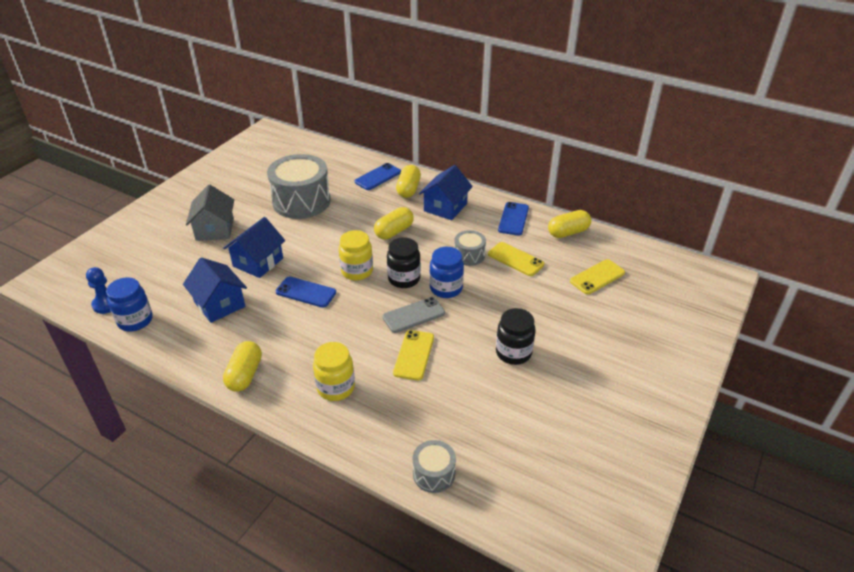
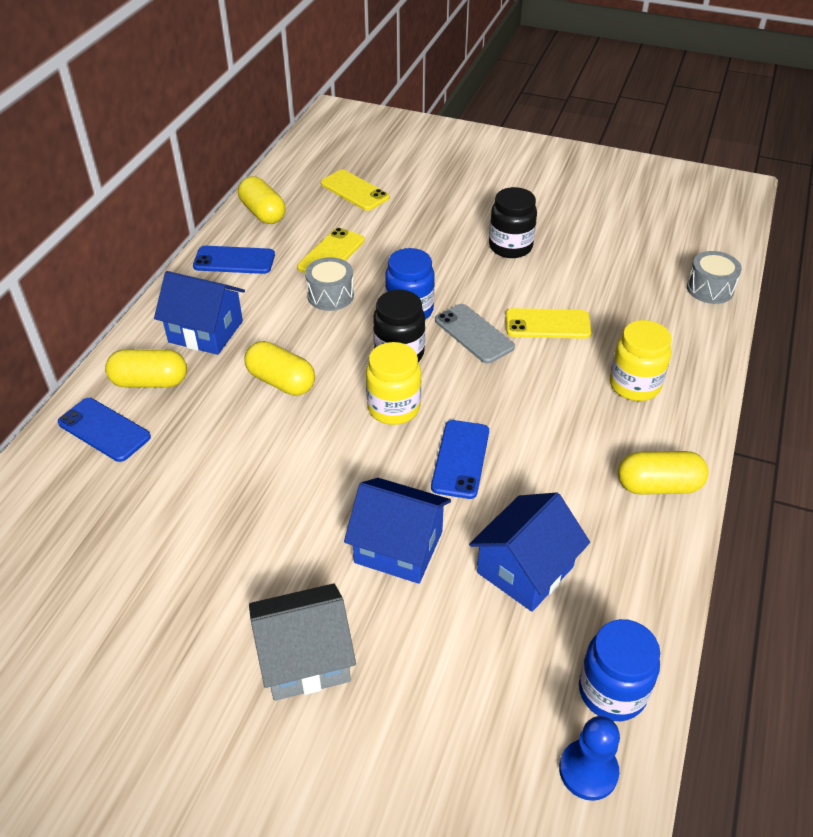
camera: 100 degrees left, 5 degrees up
grey drum [267,154,331,219] -> none

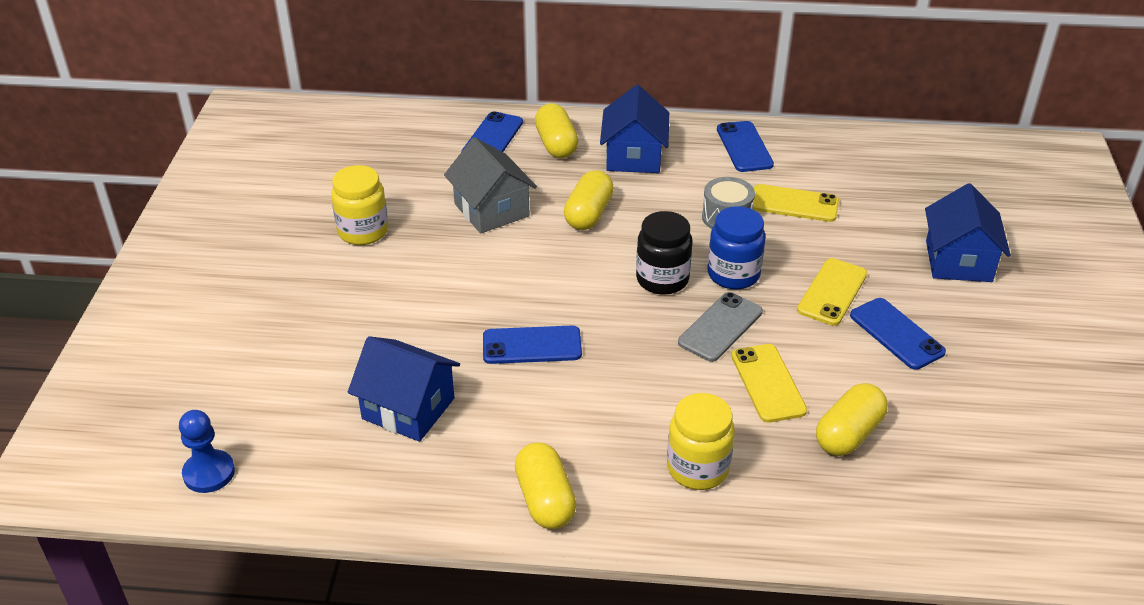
camera: 75 degrees right, 5 degrees down
yellow capsule [238,176,286,224] -> yellow capsule moved to [816,383,888,456]
grey house [249,583,356,701] -> grey house moved to [444,137,537,234]
yellow phone [321,170,389,211] -> yellow phone moved to [797,258,867,326]
blue house [344,478,451,584] -> blue house moved to [925,183,1011,282]
yellow jar [366,342,421,425] -> yellow jar moved to [331,165,388,245]
black jar [489,187,537,258] -> blue phone [850,298,946,370]
blue jar [579,619,660,721] -> none
grey drum [687,251,742,304] -> none

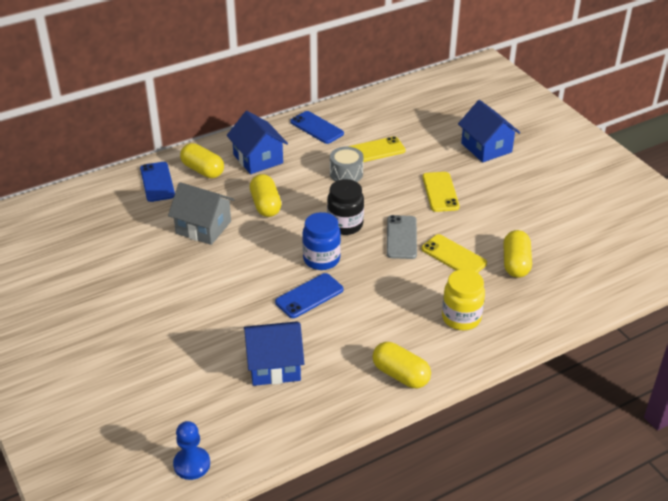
camera: 35 degrees left, 0 degrees up
yellow jar [331,165,388,245] -> none
blue jar [708,206,766,289] -> blue jar moved to [302,212,341,270]
blue phone [850,298,946,370] -> none

